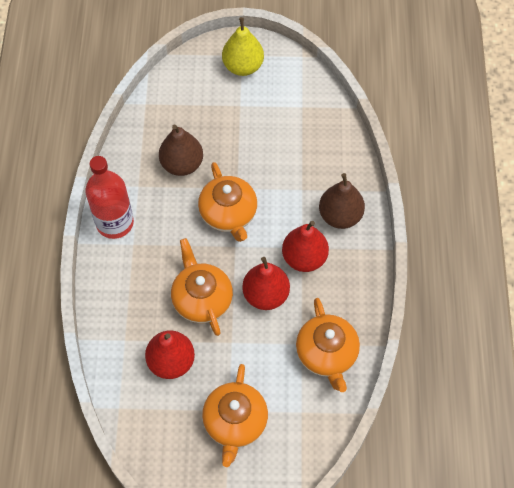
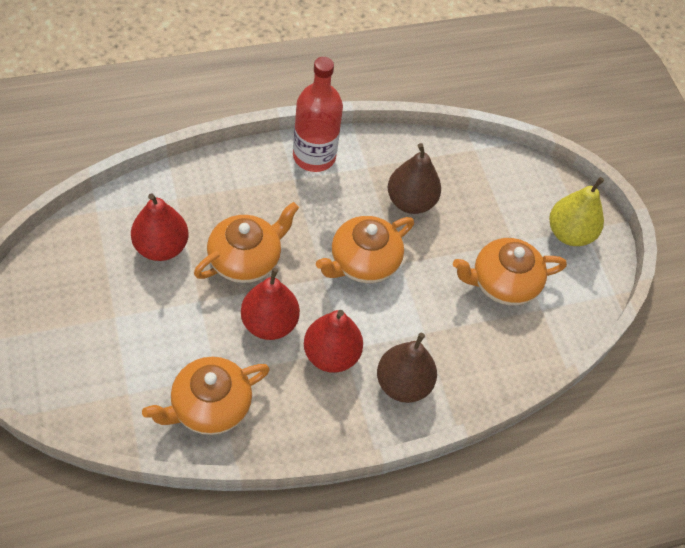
camera: 65 degrees right, 5 degrees down
orange teapot [202,364,268,467] -> orange teapot moved to [453,238,567,305]

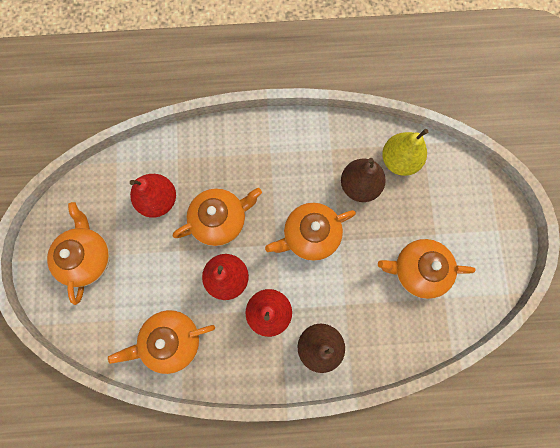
camera: 20 degrees right, 20 degrees up
red bottle [293,57,343,172] -> none
yellow pear [549,177,604,246] -> yellow pear moved to [382,129,428,176]
none -> orange teapot [47,202,110,305]

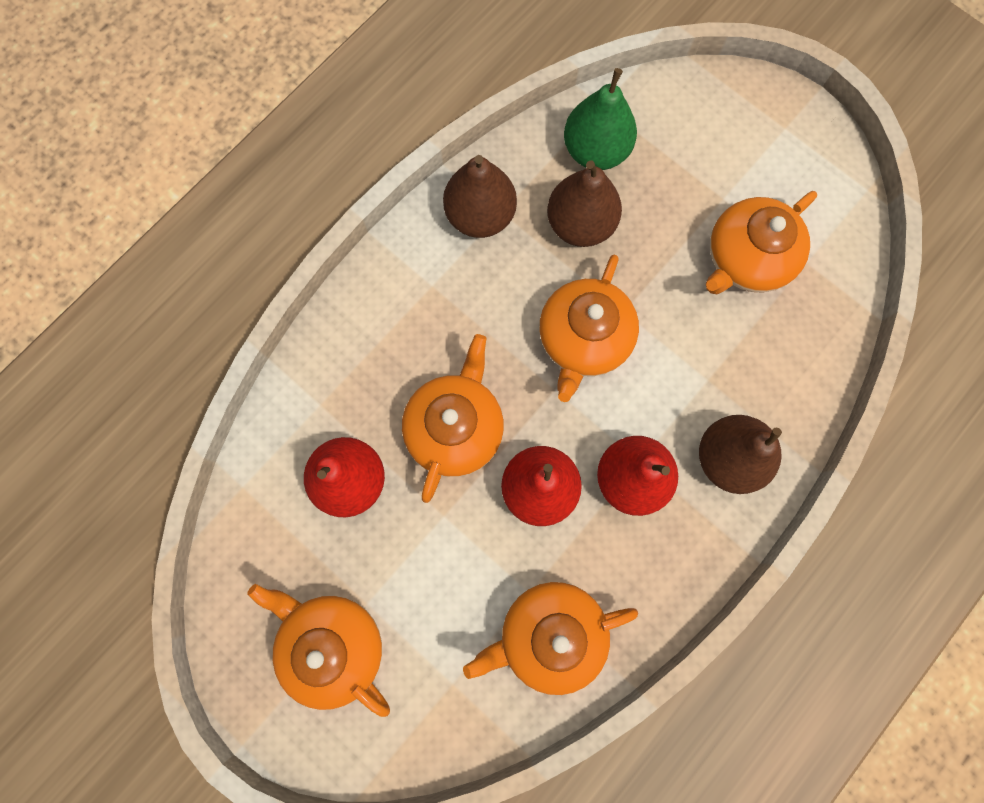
camera: 45 degrees left, 0 degrees up
orange teapot [108,310,215,374] -> orange teapot turned 45 degrees clockwise [463,582,638,695]
yellow pear [382,129,428,176] -> green pear [564,68,637,170]
none -> brown pear [443,155,517,238]

